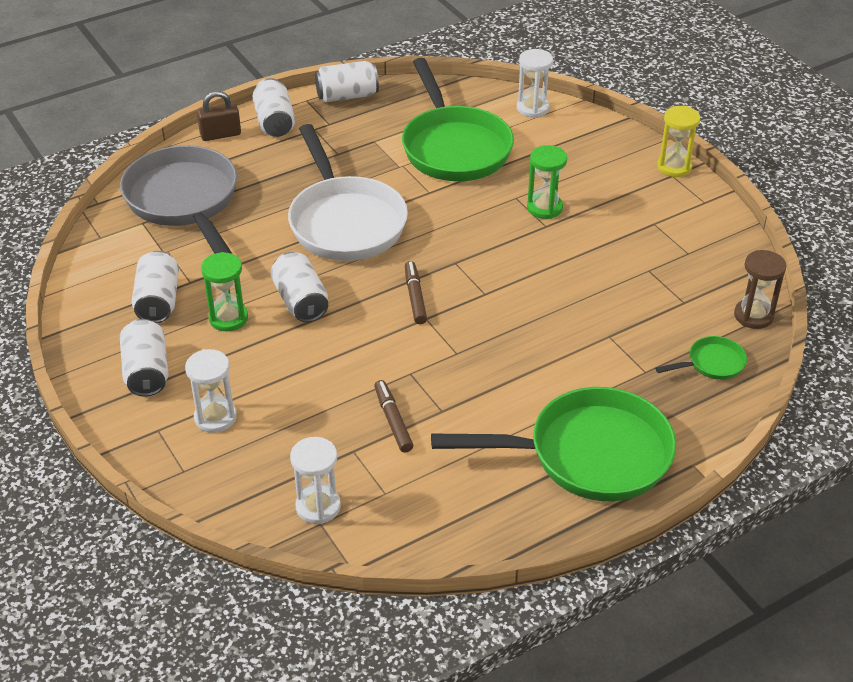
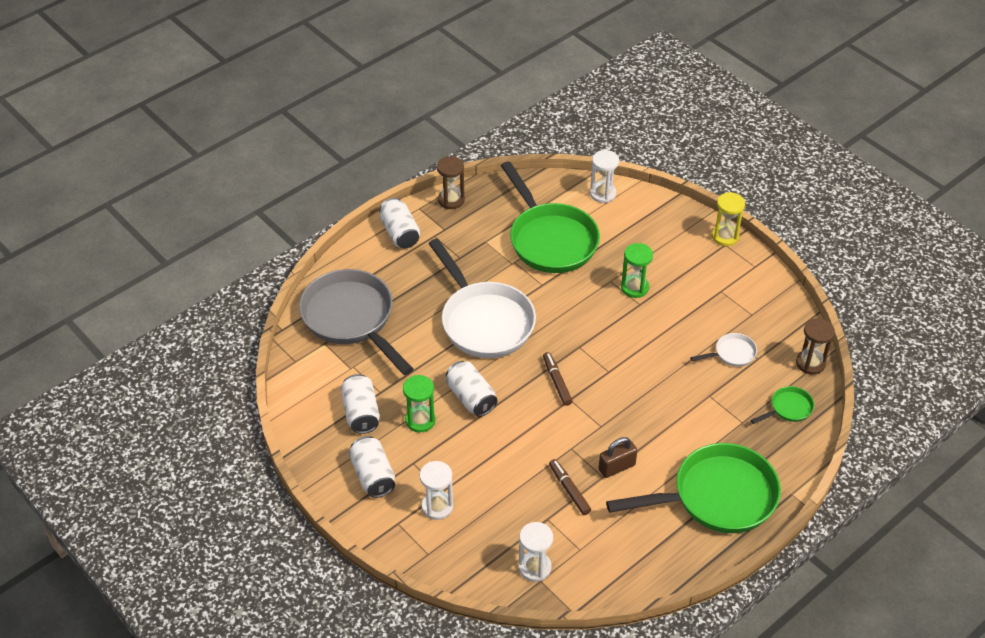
camera: 10 degrees left, 5 degrees up
brown padlock [197,91,241,141] -> brown padlock moved to [599,437,637,478]
white can [315,61,379,102] -> brown hourglass [437,156,465,209]
none -> white pan [690,333,757,367]

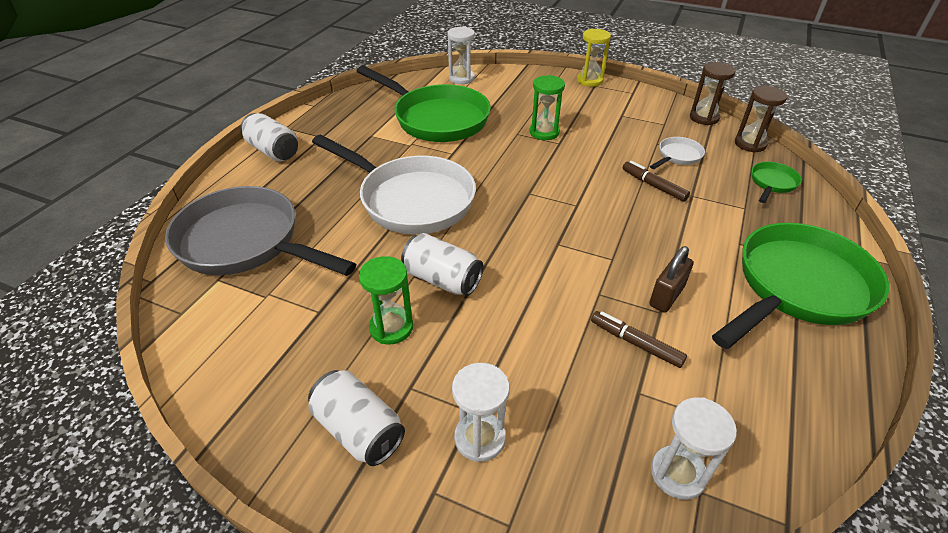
camera: 25 degrees left, 5 degrees down
white can [340,374,380,434] -> none
brown hourglass [437,156,465,209] -> brown hourglass moved to [690,62,735,125]
brown marker [543,352,572,406] -> brown marker moved to [623,161,690,202]

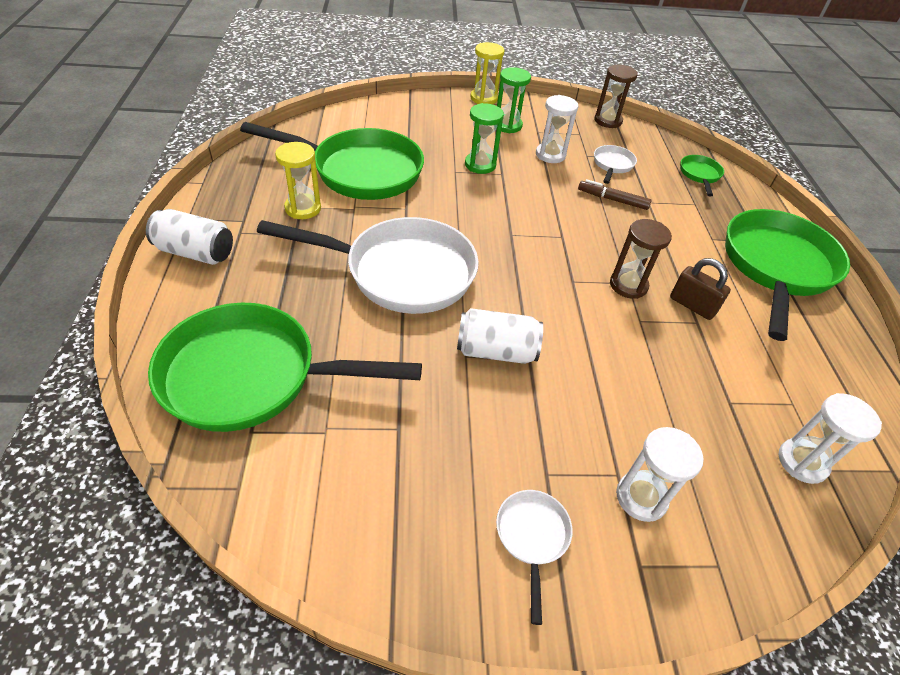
camera: 30 degrees left, 5 degrees up
grey pan [165,186,356,276] -> green pan [148,303,422,432]
white can [308,370,405,466] -> white pan [496,490,573,625]
green hourglass [359,256,413,344] -> green hourglass moved to [497,67,531,133]
white hourglass [447,27,475,84] -> white hourglass moved to [536,95,579,163]
brown marker [591,311,687,368] -> none
brown padlock [649,246,693,313] -> brown padlock turned 60 degrees counterclockwise [670,258,731,320]
brown hourglass [735,86,787,153] -> brown hourglass moved to [610,219,672,299]
none -> yellow hourglass [275,142,321,219]

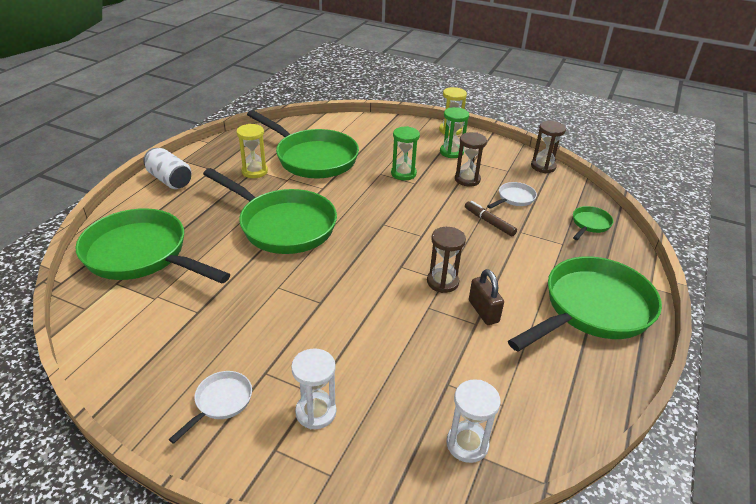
camera: 30 degrees right, 10 degrees down
white pan [257,217,479,314] -> green pan [203,168,337,254]
white can [457,308,543,364] -> none
white hourglass [536,95,579,163] -> brown hourglass [455,132,487,187]

